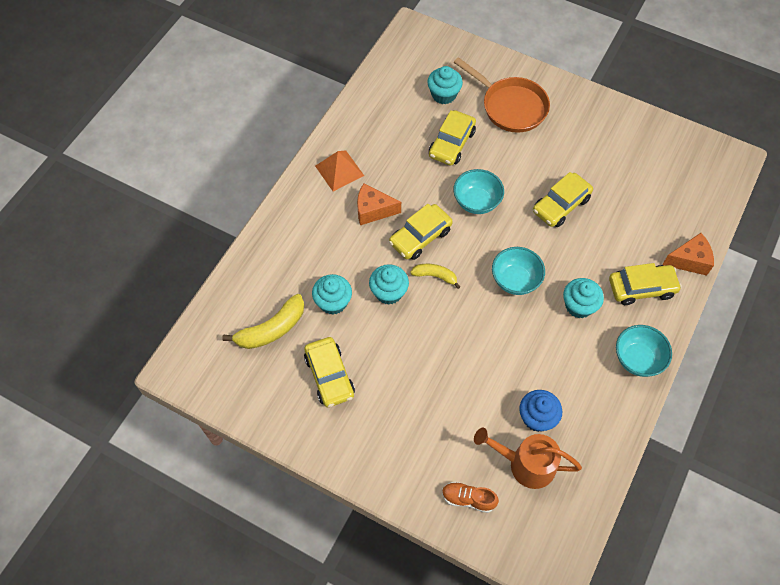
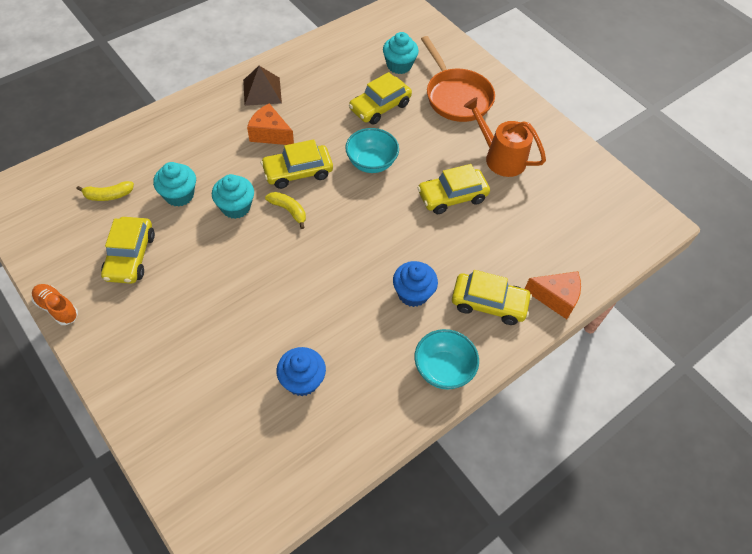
camera: 20 degrees right, 5 degrees down
yellow banana [222,294,304,349] -> yellow banana [77,181,134,201], size x0.60
orange pyramid [315,150,364,191] -> brown pyramid [243,66,282,106]
orange shoe [442,482,499,513] -> orange shoe moved to [32,284,78,325]
orange watering can [474,428,582,489] -> orange watering can moved to [463,97,546,177]
turquoise bowl [492,247,545,295] -> none
turquoise cupcake [563,278,604,318] -> blue cupcake [393,261,438,307]

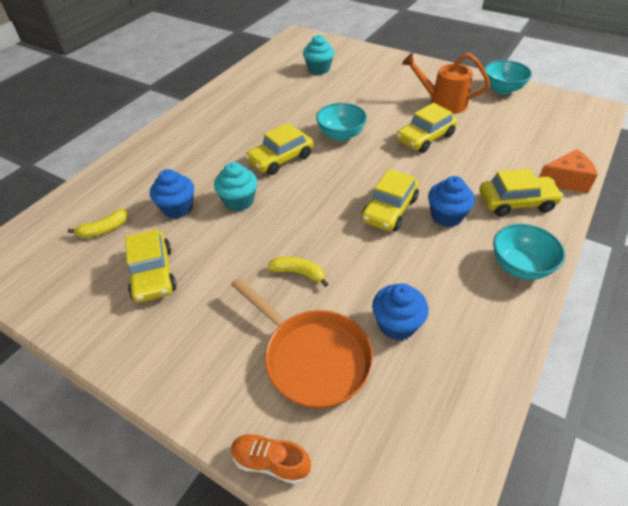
camera: 15 degrees left, 10 degrees down
orange shoe [32,284,78,325] -> orange shoe moved to [231,433,311,484]
turquoise cupcake [153,162,196,207] -> blue cupcake [150,169,194,219]
brown pyramid [243,66,282,106] -> none
orange cheese [247,104,294,145] -> none
yellow banana [265,192,306,229] -> yellow banana moved to [267,257,328,287]
yellow car [349,72,412,125] -> yellow car moved to [361,169,419,231]
orange pan [421,36,495,122] -> orange pan moved to [231,277,373,409]
none -> turquoise bowl [484,60,532,94]

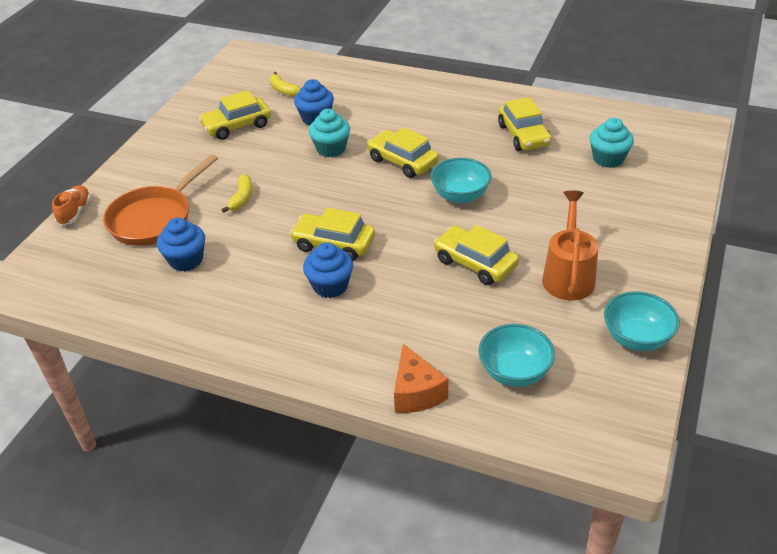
camera: 80 degrees right, 5 degrees down
yellow car [479,169,563,216] -> yellow car moved to [498,97,552,151]
turquoise bowl [493,224,565,280] -> turquoise bowl moved to [479,324,555,387]

